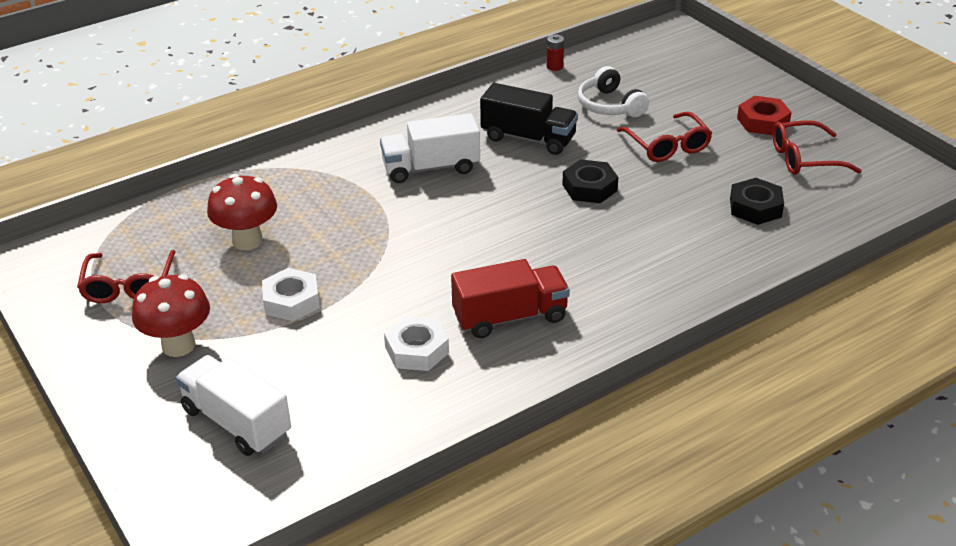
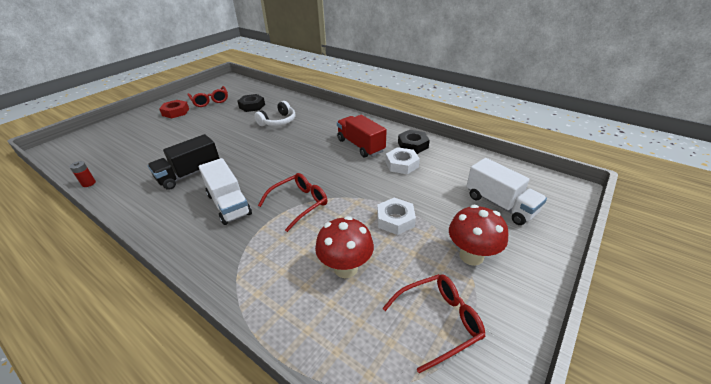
camera: 110 degrees left, 0 degrees up
white truck [176,355,291,456] -> white truck turned 60 degrees counterclockwise [466,158,547,225]
black truck [480,83,578,155] -> black truck turned 135 degrees counterclockwise [148,134,220,190]
black nut [562,159,618,203] -> black nut moved to [398,130,430,154]
white headphones [578,66,649,117] -> white headphones moved to [254,101,295,126]
red glasses [617,111,712,162] -> red glasses moved to [258,173,327,232]

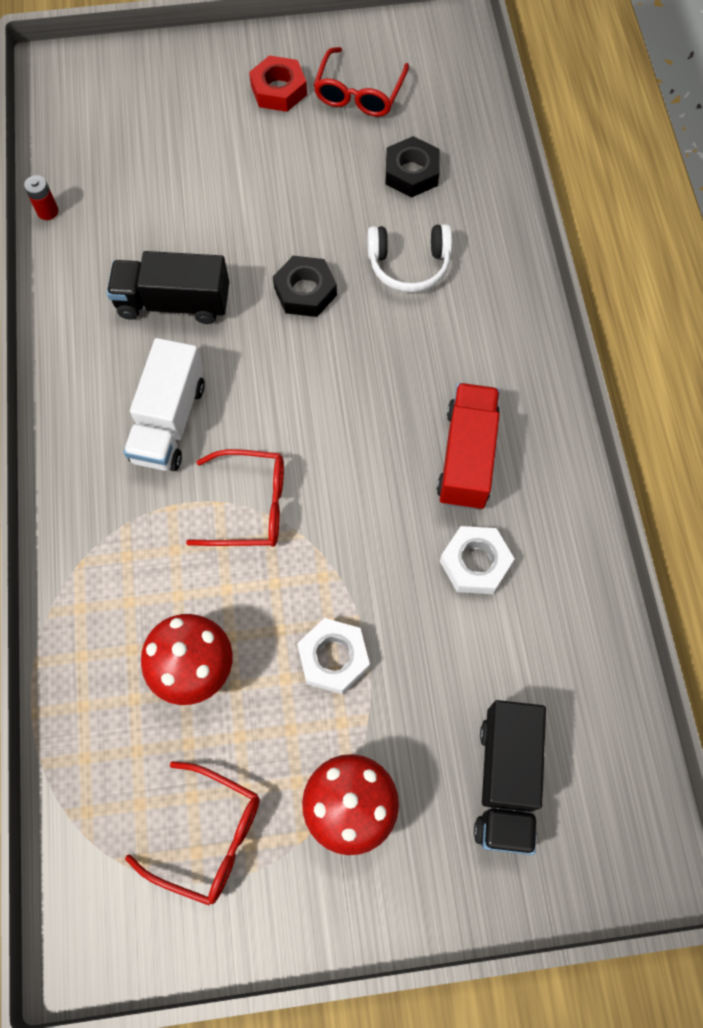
camera: 45 degrees right, 30 degrees up
black nut [398,130,430,154] -> black nut moved to [273,256,337,317]
white truck [466,158,547,225] -> black truck [474,700,546,855]

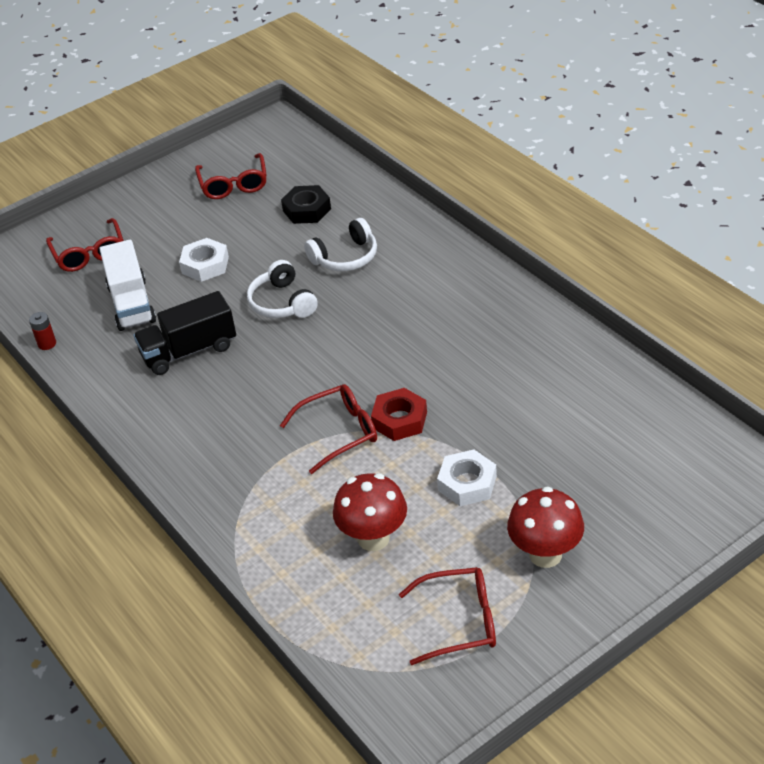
camera: 25 degrees left, 25 degrees down
white truck [123,338,205,471] -> white truck moved to [100,240,156,331]
red nut [249,55,307,112] -> red nut moved to [371,388,427,441]
black nut [273,256,337,317] -> white headphones [247,260,318,318]
red truck [437,383,500,510] -> none
white nut [440,526,514,594] -> white nut moved to [179,238,229,282]
black truck [474,700,546,855] -> none
none -> red glasses [46,218,124,272]

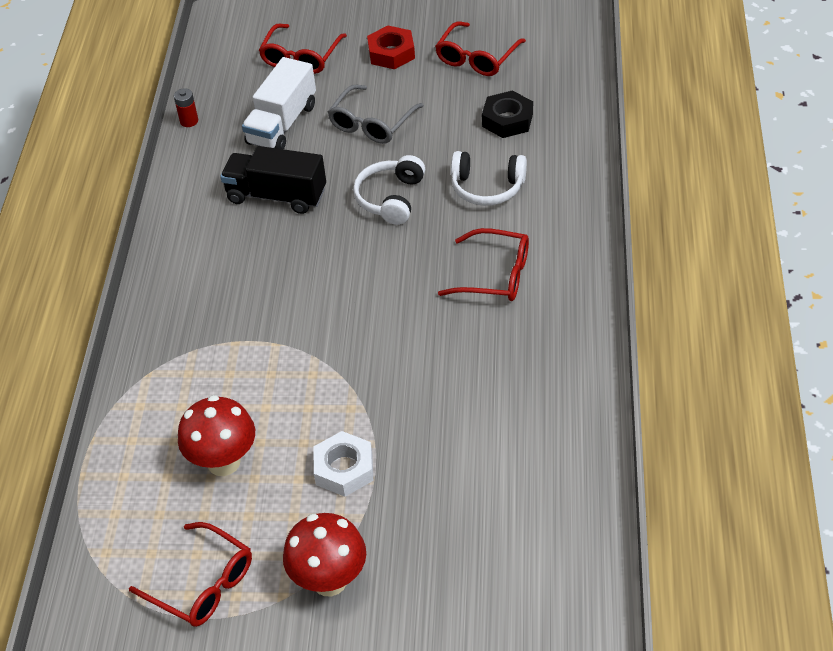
camera: 40 degrees right, 5 degrees up
white nut [179,238,229,282] -> grey glasses [328,85,424,144]
red glasses [280,384,377,474] -> red glasses moved to [438,228,529,301]
red nut [371,388,427,441] -> red nut moved to [367,25,415,69]

